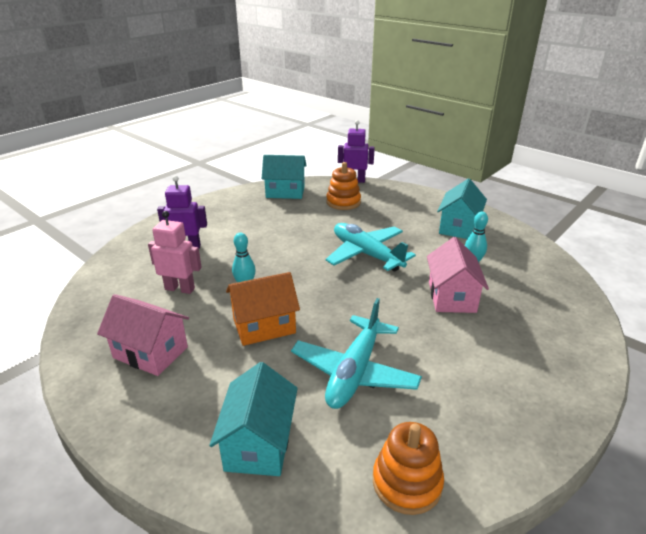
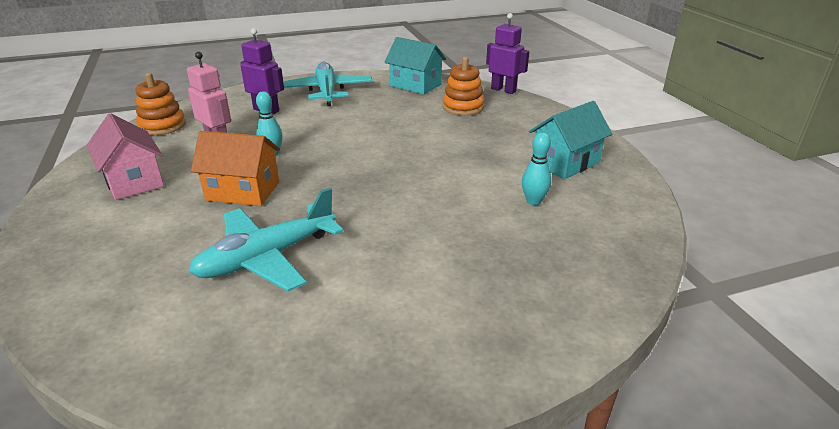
camera: 30 degrees right, 0 degrees up
turquoise house [209,362,298,476] -> none
turquoise plane [326,223,416,271] -> turquoise plane moved to [283,62,373,106]
orange stacking toy [373,422,444,515] -> orange stacking toy moved to [136,73,186,135]
pink house [427,237,489,313] -> none

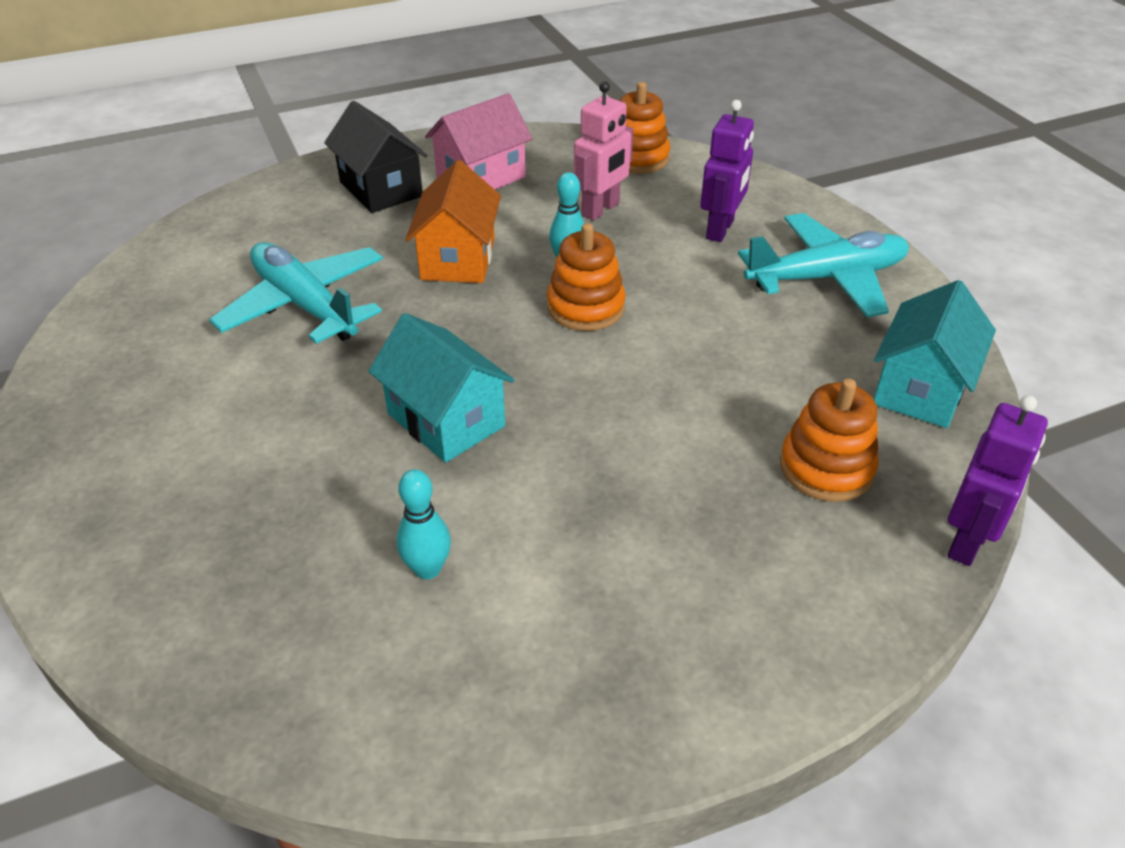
camera: 85 degrees right, 10 degrees up
turquoise house [529,101,612,179] -> turquoise house moved to [368,313,515,463]
none -> black house [324,101,427,213]
none -> orange stacking toy [547,223,626,331]

